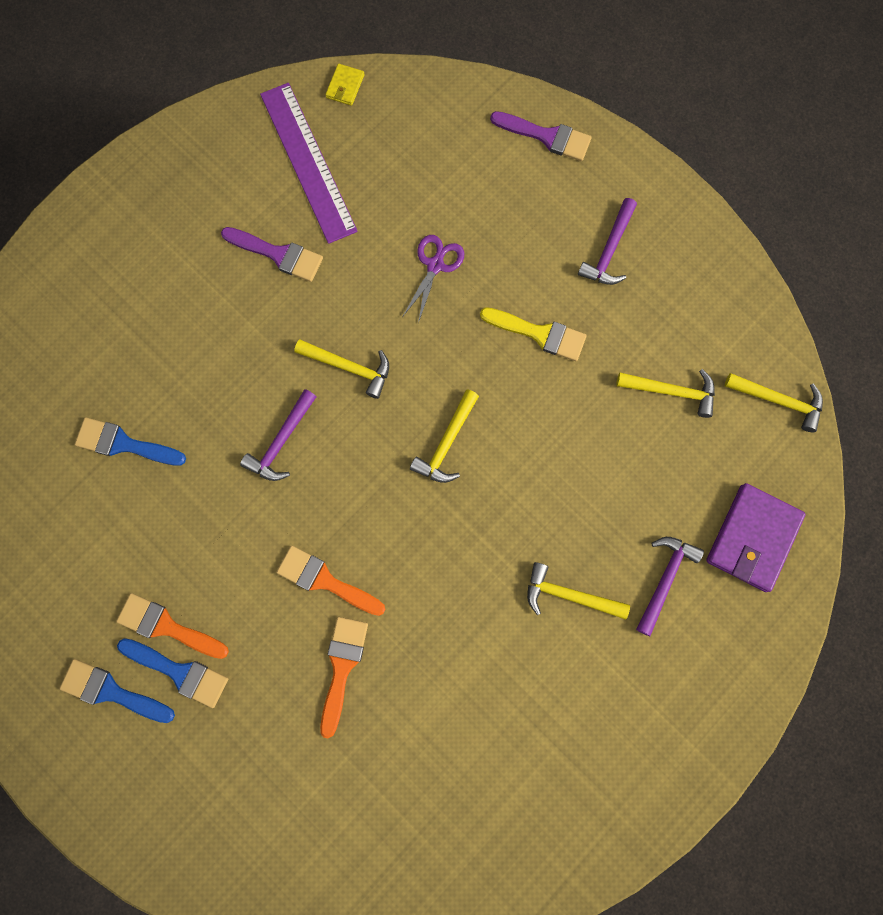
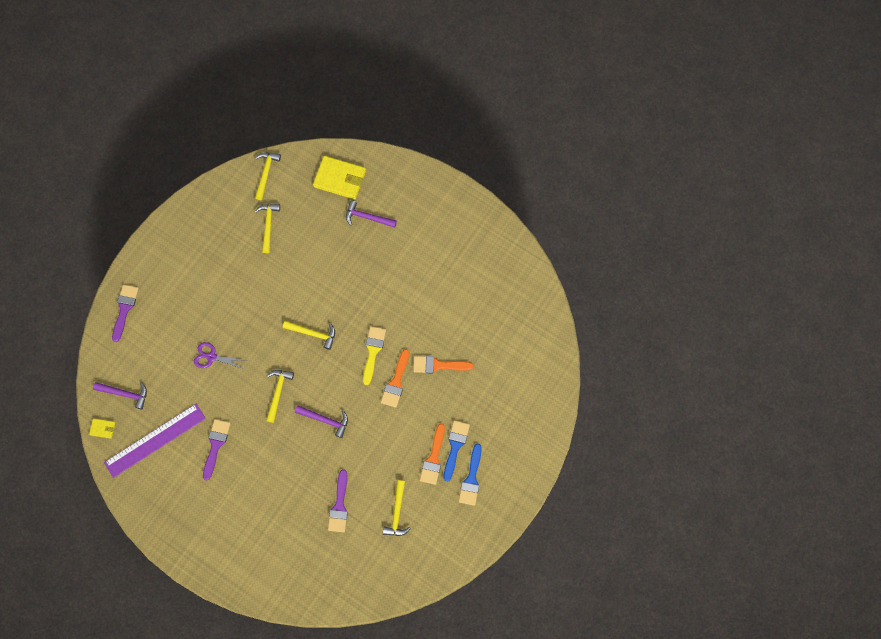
camera: 100 degrees left, 5 degrees down
blue brush [75,417,186,466] -> purple brush [328,469,348,532]
yellow brush [480,307,587,361] -> yellow brush moved to [363,326,386,385]
yellow hammer [527,562,630,620] -> yellow hammer moved to [383,480,411,536]
purple hammer [578,198,637,285] -> purple hammer moved to [93,382,147,409]
purple wallet [706,483,806,592] -> yellow wallet [313,156,366,199]

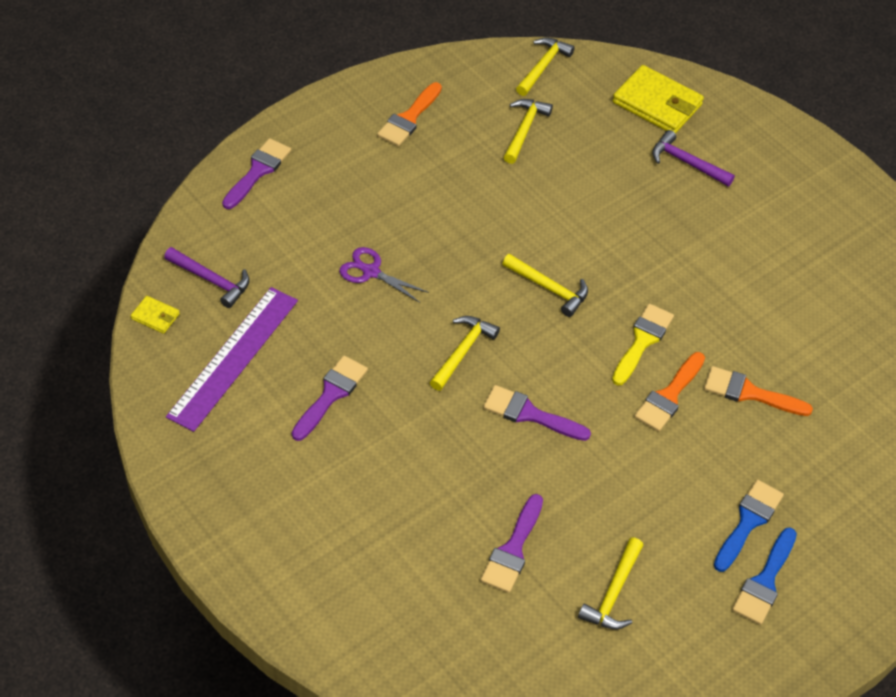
camera: 15 degrees right, 20 degrees down
purple ruler [104,404,206,478] -> purple ruler turned 45 degrees counterclockwise [166,287,298,432]
purple hammer [295,405,348,438] -> purple brush [483,385,591,441]
orange brush [420,424,445,485] -> orange brush moved to [377,82,442,146]

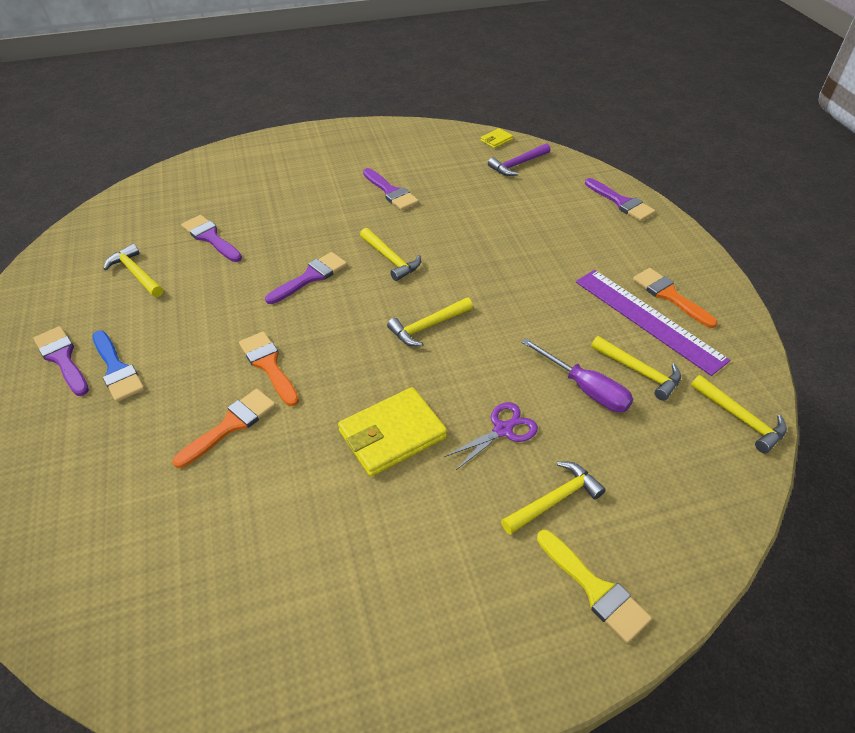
camera: 115 degrees right, 5 degrees down
purple ruler [166,287,298,432] -> purple ruler moved to [576,270,730,376]
purple scissors [339,247,429,303] -> purple scissors moved to [444,402,538,470]
yellow wallet [612,65,704,134] -> yellow wallet moved to [338,387,447,477]
yellow brush [612,303,674,385] -> yellow brush moved to [537,530,652,643]
purple hammer [652,130,735,186] -> yellow hammer [501,461,606,534]
blue brush [732,528,797,625] -> purple brush [33,326,89,396]
none -> purple screwdriver [521,338,633,412]

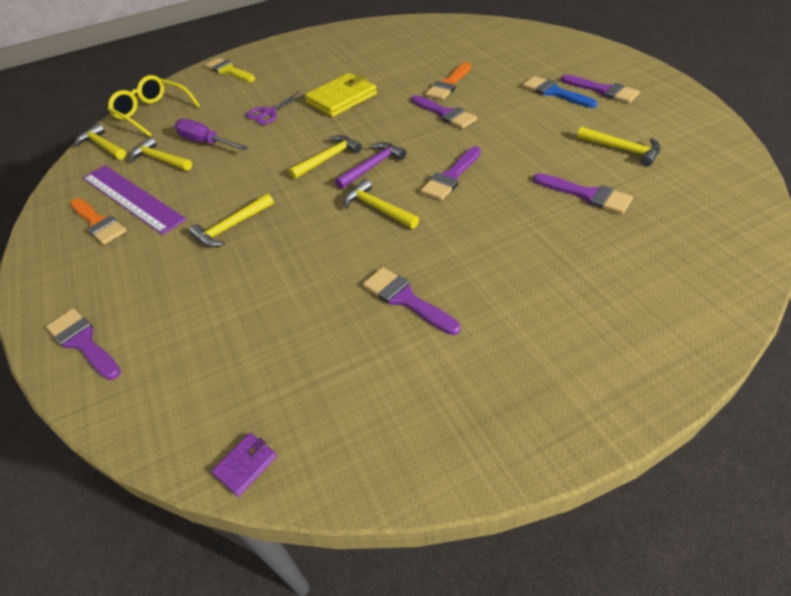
camera: 175 degrees right, 0 degrees up
orange brush [239,331,299,406] -> purple brush [411,95,477,129]
yellow wallet [480,128,513,148] -> purple wallet [211,433,277,497]
purple hammer [488,143,551,176] -> purple hammer moved to [335,142,406,189]
yellow hammer [501,461,606,534] -> yellow hammer moved to [189,193,274,247]
none -> yellow glasses [108,75,200,137]

